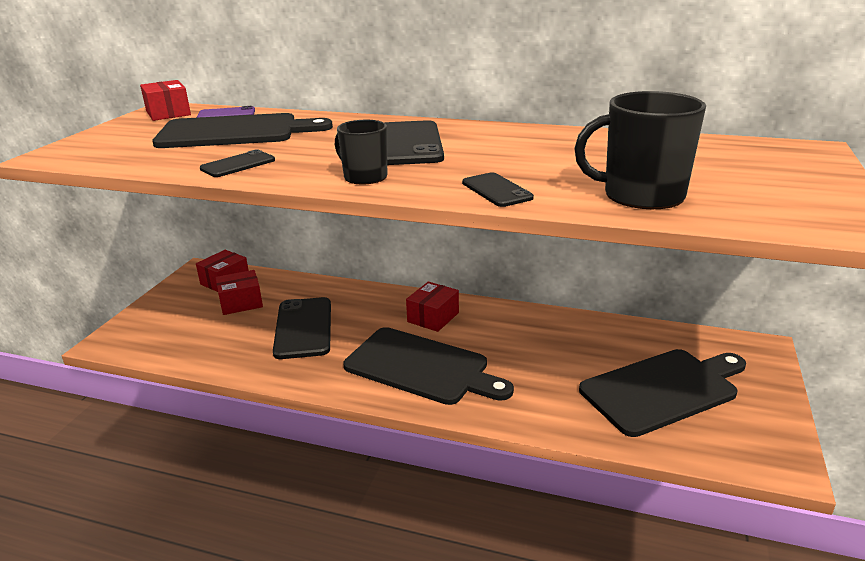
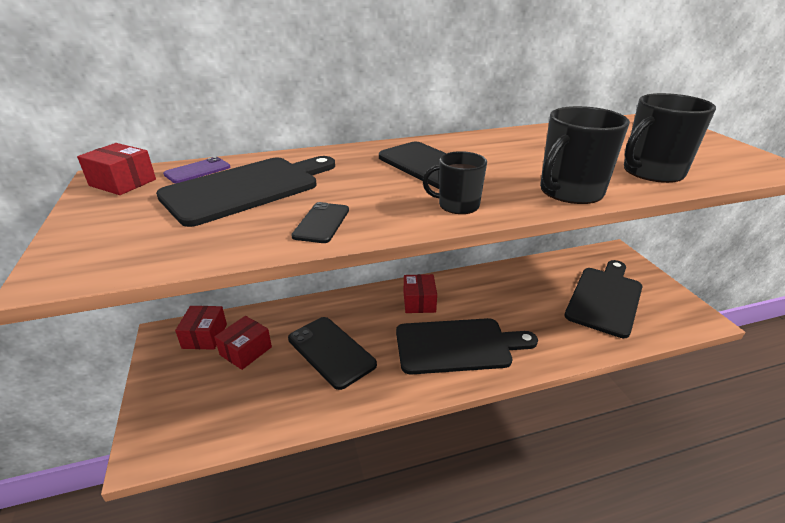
camera: 35 degrees left, 5 degrees up
black phone [462,172,534,207] -> black mug [540,106,630,204]

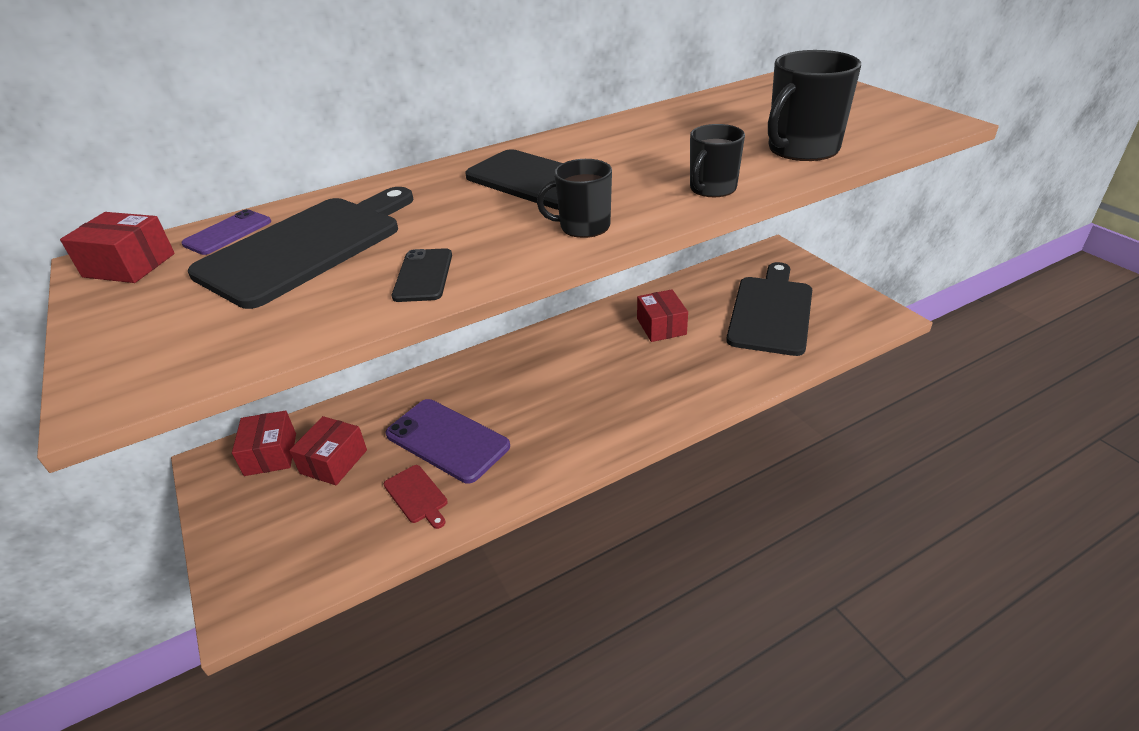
camera: 10 degrees left, 5 degrees up
black phone [288,317,377,390] -> purple phone [386,399,510,483]
black cutting board [396,318,538,375] -> none
red box [404,274,437,313] -> red box moved to [637,289,688,342]
black mug [540,106,630,204] -> black mug [690,124,745,197], size x0.61
none -> red cutting board [384,465,448,529]

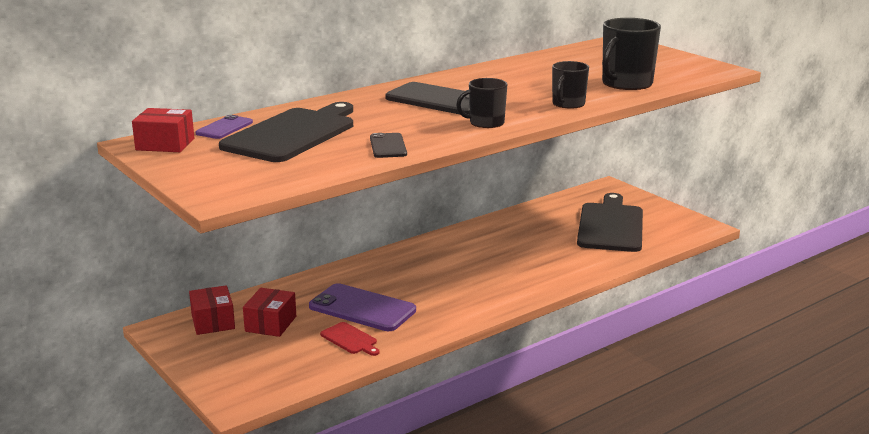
camera: 10 degrees left, 15 degrees down
red box [637,289,688,342] -> none

